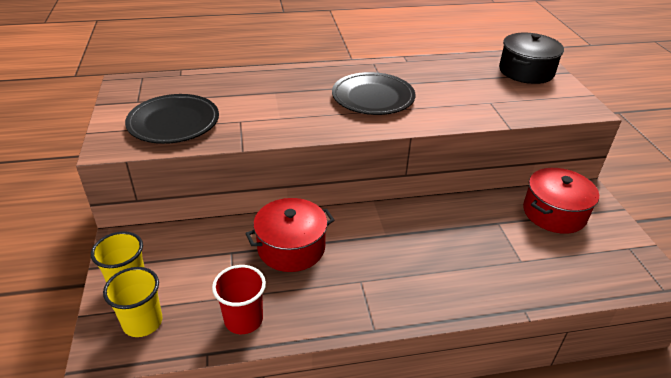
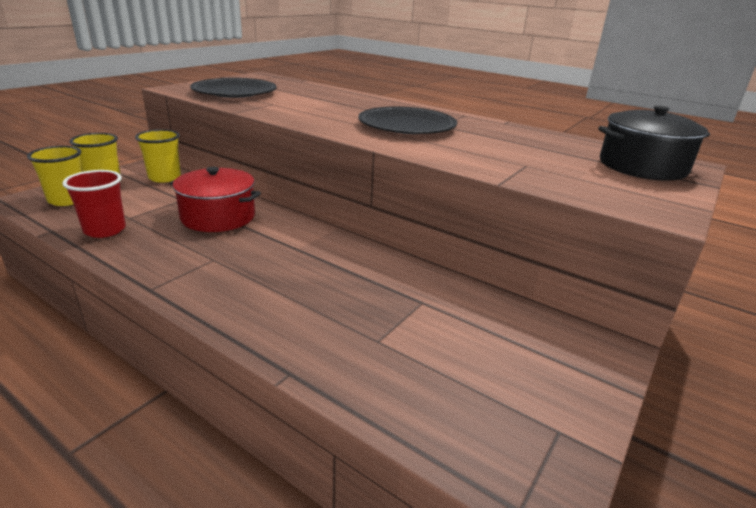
camera: 45 degrees right, 10 degrees down
red pot [523,168,599,234] -> none
none -> yellow cup [135,129,181,183]

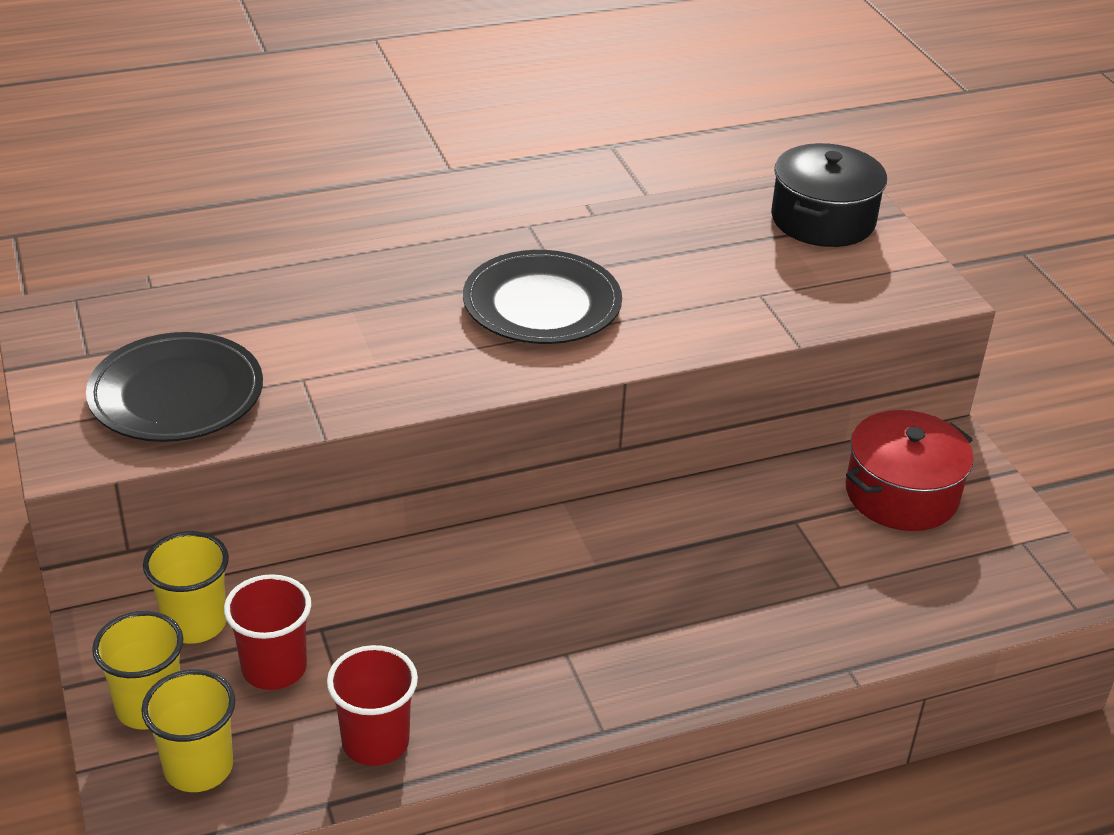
camera: 55 degrees left, 10 degrees up
red pot [170,167,261,232] -> red pot moved to [846,410,974,531]
none -> red cup [224,574,311,690]

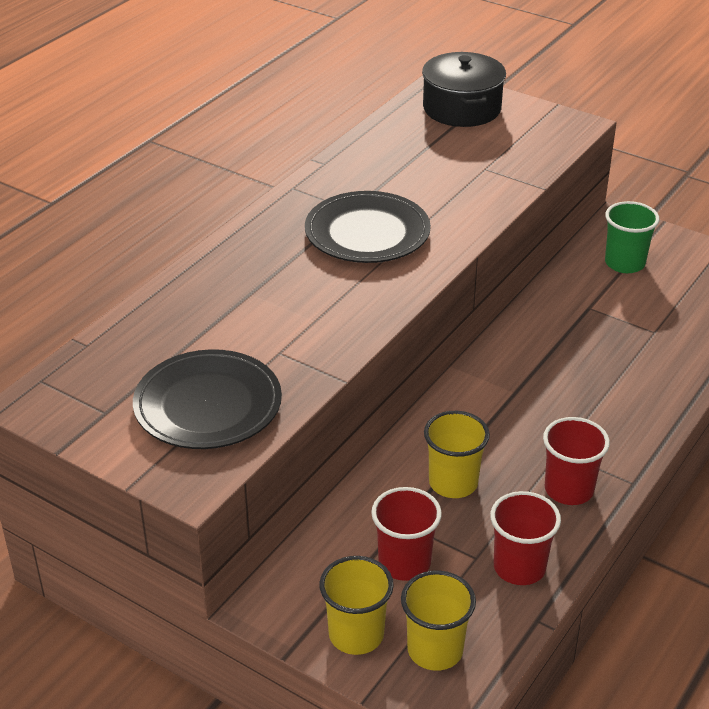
camera: 35 degrees left, 0 degrees up
yellow cup [143,531,229,644] -> yellow cup moved to [424,411,490,498]
red pot [846,410,974,531] -> green cup [605,201,659,273]
none -> red cup [543,417,610,505]

